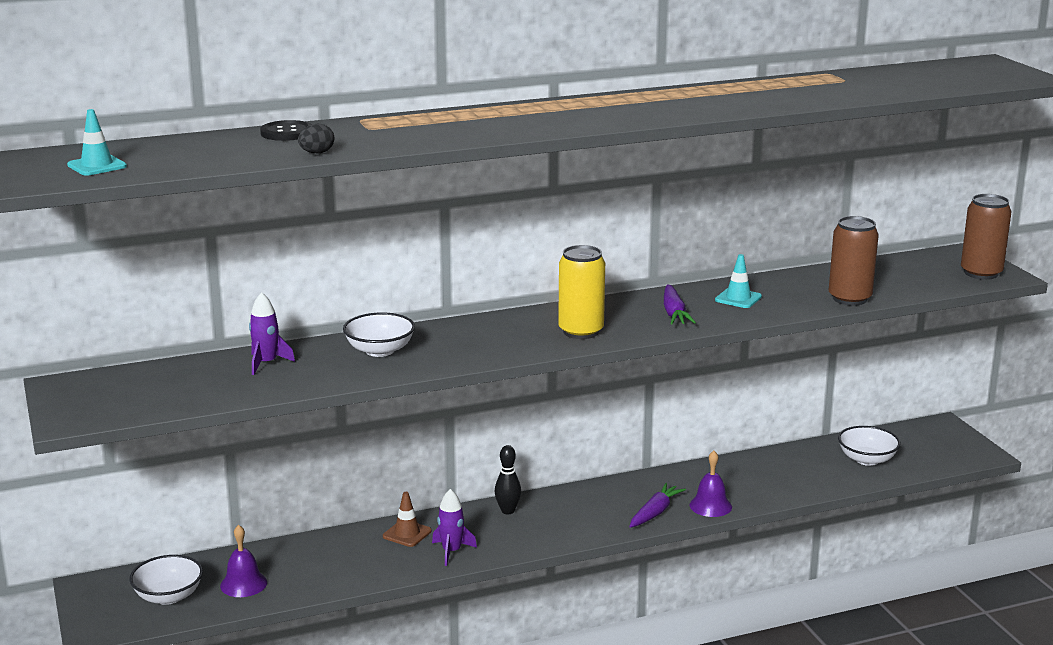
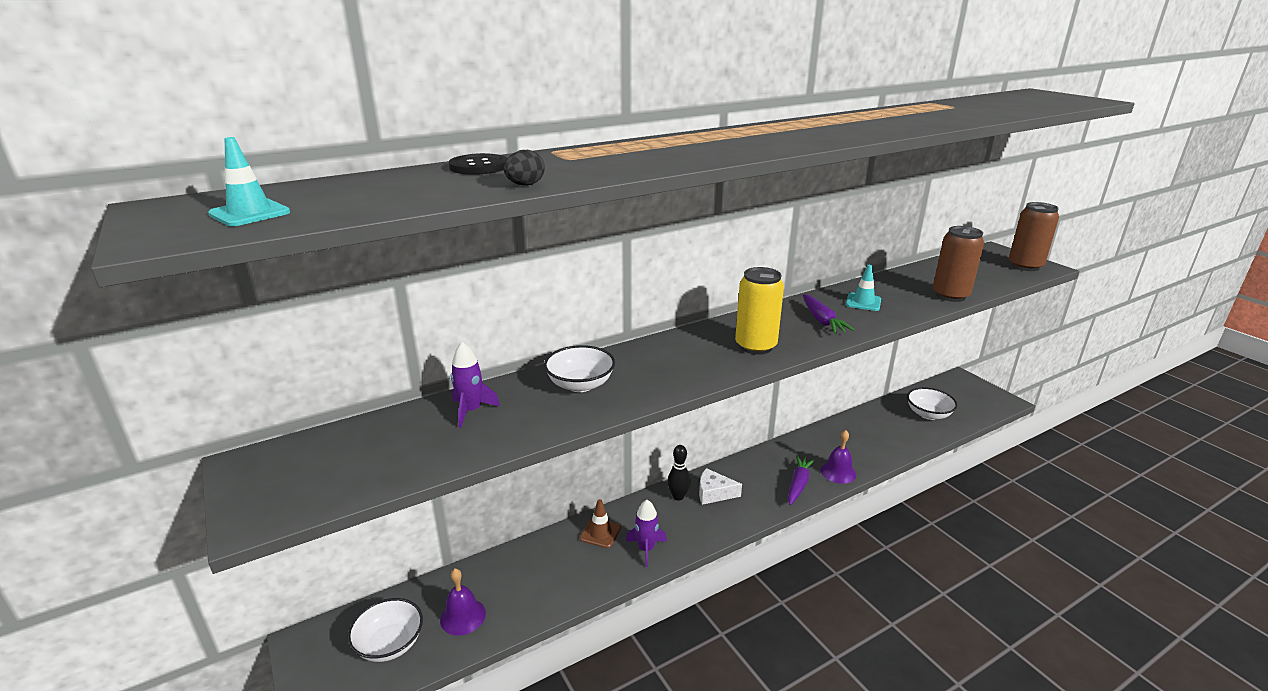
camera: 10 degrees left, 5 degrees up
none -> white cheese [699,468,742,505]

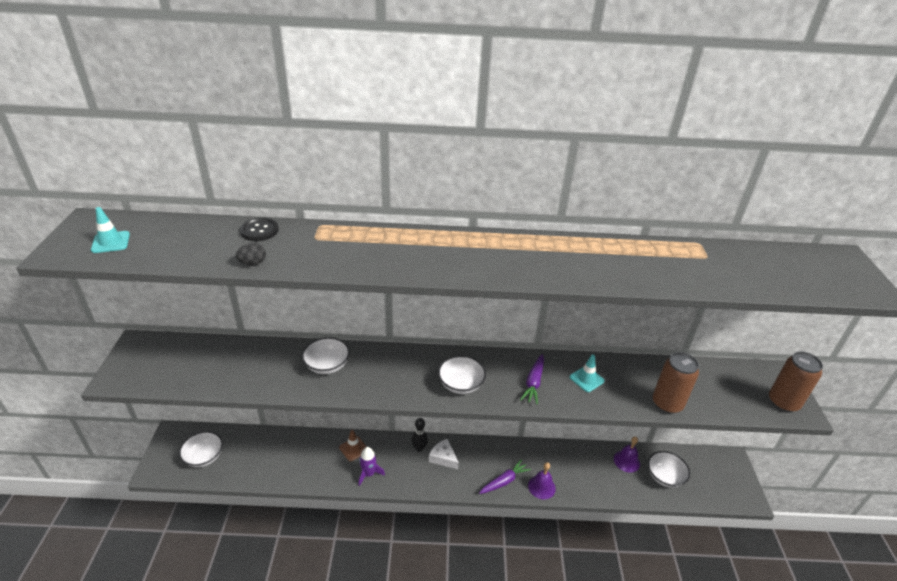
camera: 30 degrees right, 10 degrees up
purple bell [440,568,486,636] -> purple bell moved to [614,437,640,473]
purple rocket [451,342,500,428] -> none
yellow can [735,267,784,355] -> white bowl [438,355,486,394]

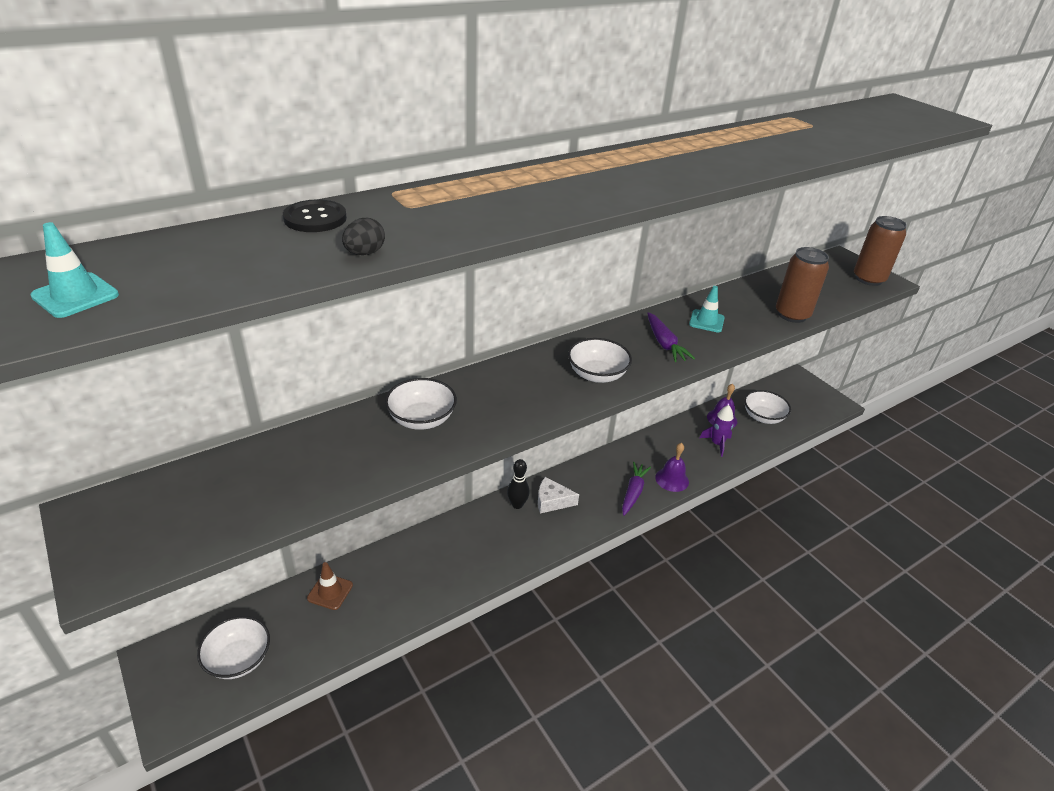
camera: 35 degrees left, 0 degrees up
brown traffic cone [339,430,367,461] -> brown traffic cone moved to [307,562,353,610]
purple rocket [358,447,385,486] -> purple rocket moved to [700,405,733,457]

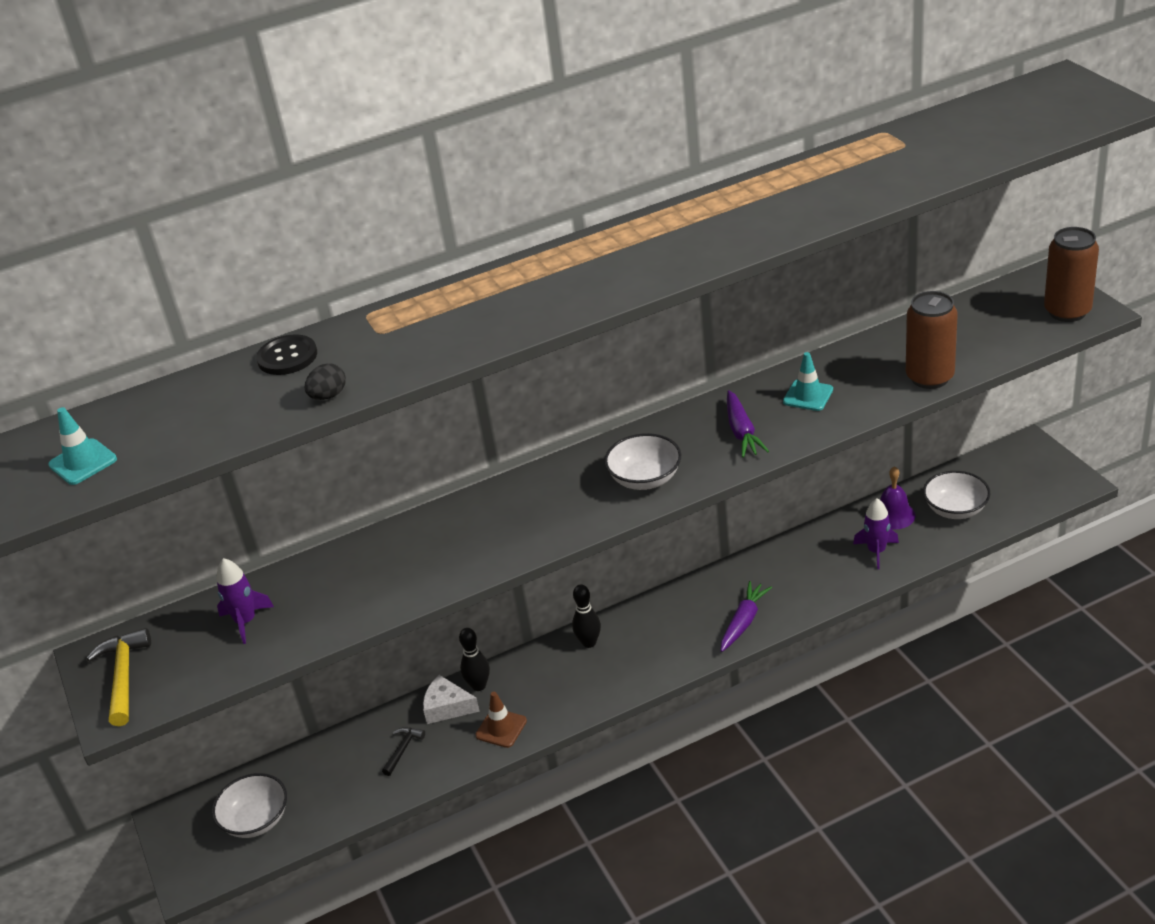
camera: 15 degrees right, 0 degrees up
brown traffic cone [307,562,353,610] -> brown traffic cone moved to [475,692,527,748]
white bowl [385,378,457,430] -> none
white cheese [538,477,579,514] -> white cheese moved to [423,675,480,724]
purple bell [655,443,689,492] -> none
none -> yellow hammer [87,628,151,726]
none -> purple rocket [216,558,274,644]
none -> black hammer [382,727,425,776]
none -> black bowling pin [459,628,490,691]

